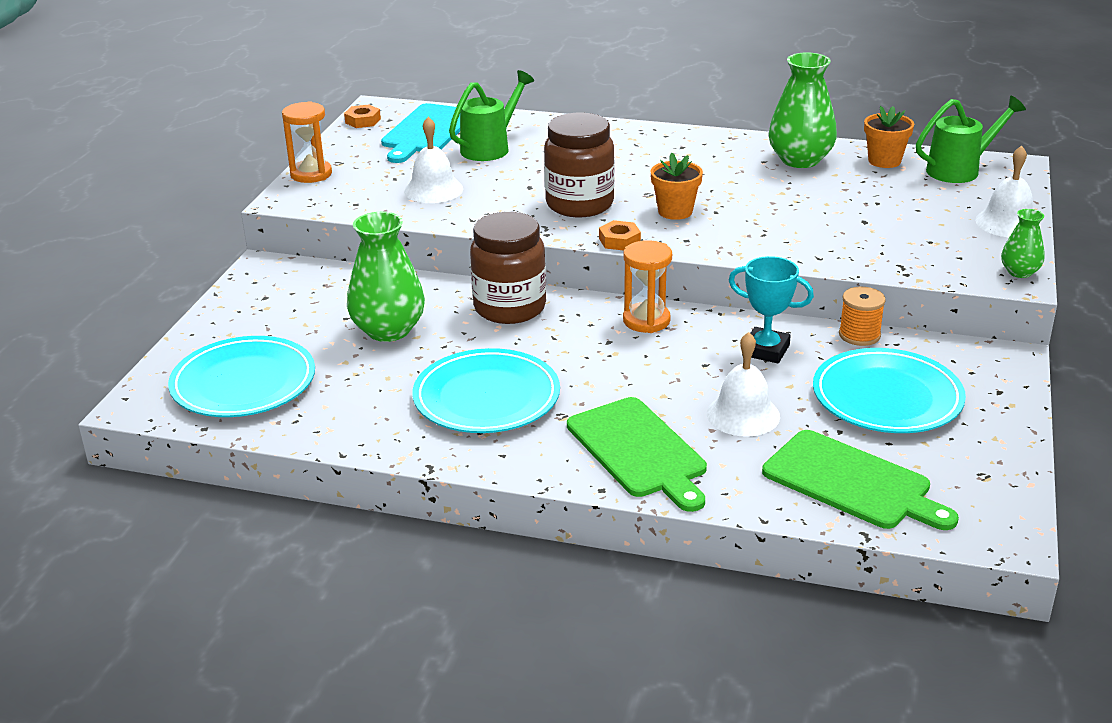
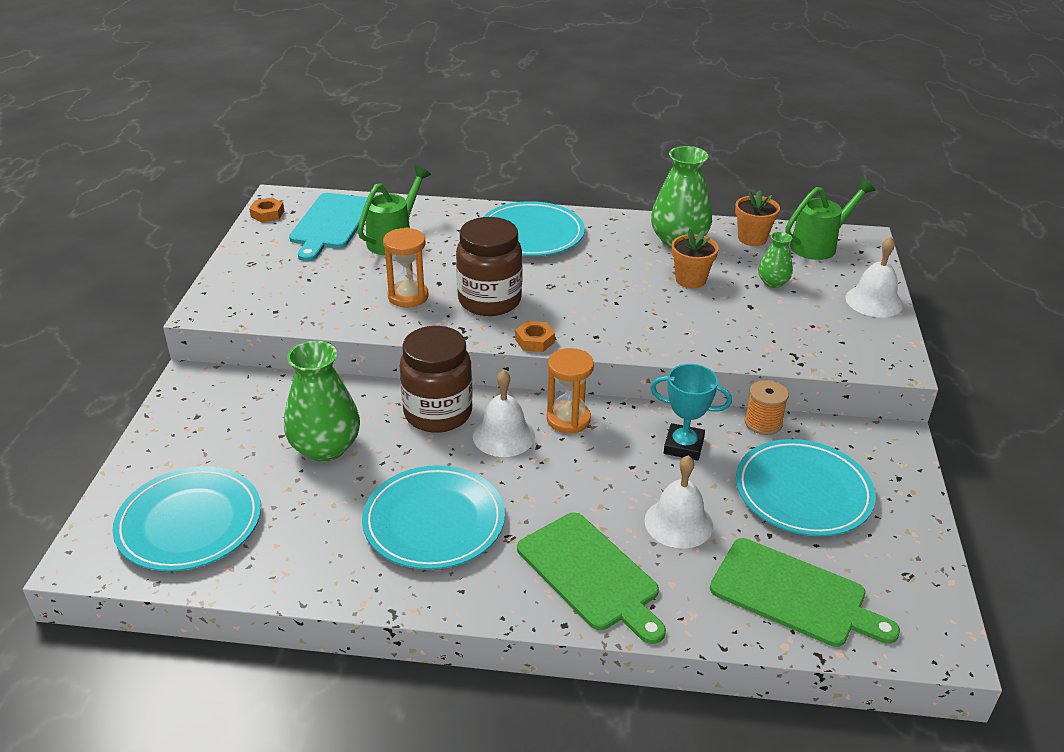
camera: 10 degrees left, 5 degrees up
orange hourglass [282,101,332,183] -> orange hourglass moved to [383,227,428,308]
white bell [404,117,463,203] -> white bell moved to [473,370,535,457]
orange flower pot [650,153,703,220] -> orange flower pot moved to [672,229,719,288]
green vase [1001,209,1045,278] -> green vase moved to [758,232,793,288]
none -> turquoise plate [483,201,585,256]

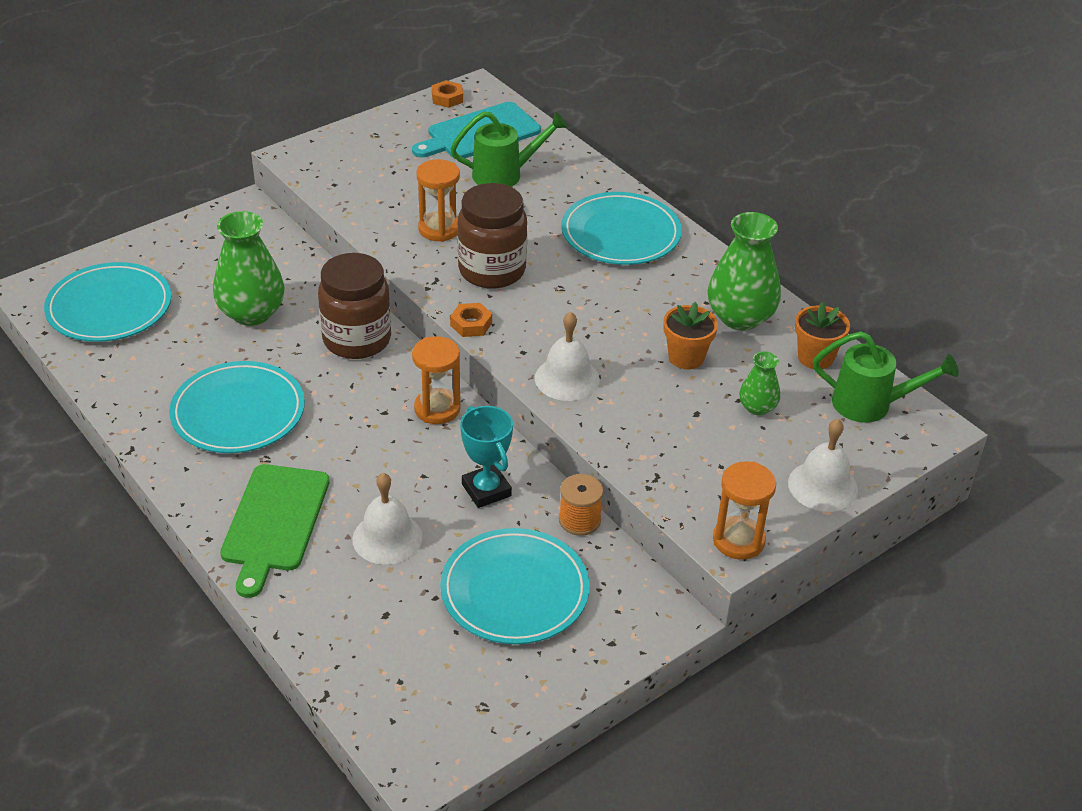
camera: 45 degrees right, 5 degrees up
white bell [473,370,535,457] -> white bell moved to [535,312,600,401]
green cutting board [710,538,900,647] -> none
none -> orange hourglass [713,461,776,560]

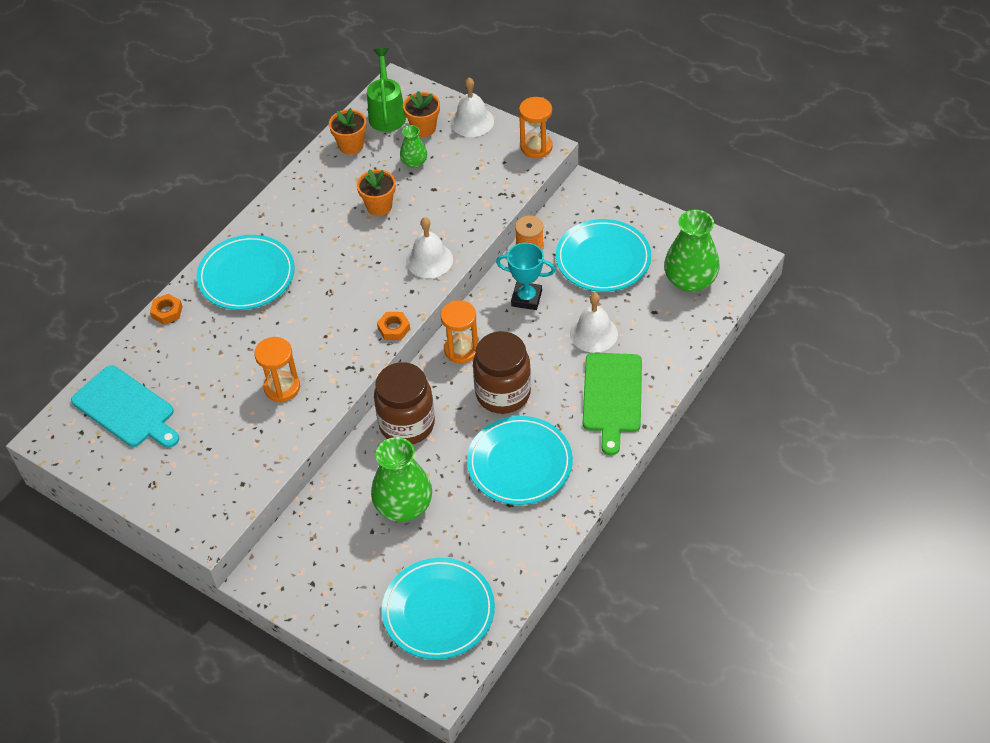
camera: 105 degrees left, 10 degrees up
green cutting board [220,464,330,598] -> green cutting board turned 105 degrees clockwise [583,353,642,455]
orange nut [432,80,463,108] -> orange nut moved to [150,294,183,325]
green watering can [450,111,568,187] -> none
brown jar [457,183,527,289] -> brown jar moved to [473,331,531,414]
turquoise trophy [460,406,513,508] -> turquoise trophy turned 60 degrees clockwise [496,243,555,310]
green vase [707,212,781,330] -> green vase moved to [664,210,720,292]
none -> orange flower pot [403,91,440,137]

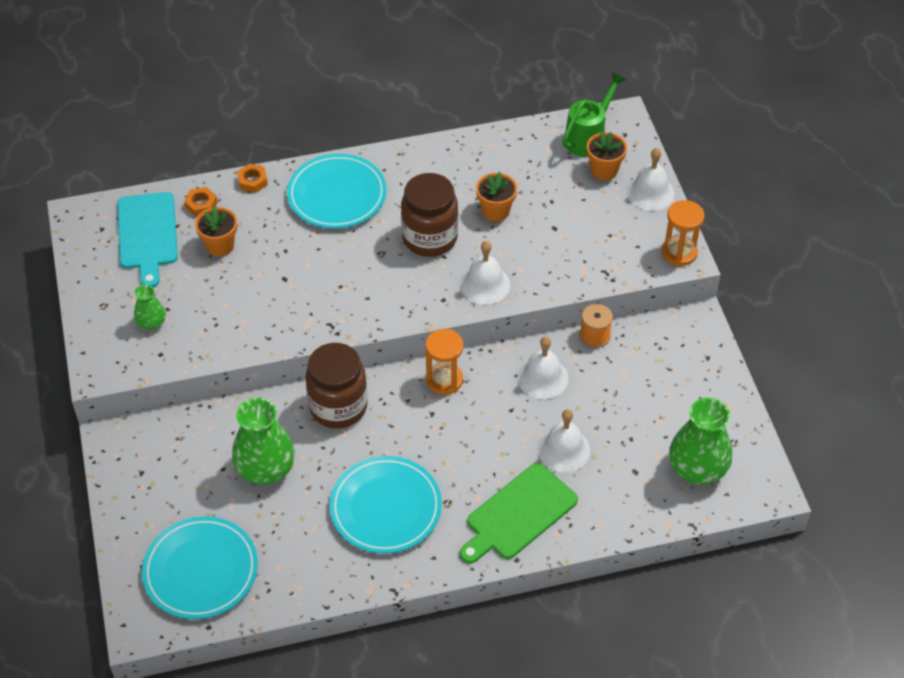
camera: 40 degrees right, 0 degrees up
orange hourglass [254,337,300,403] -> none
orange flower pot [329,108,366,155] -> orange flower pot moved to [195,206,237,257]
orange nut [377,312,410,340] -> orange nut moved to [184,187,218,217]
green vase [400,125,427,168] -> green vase moved to [134,285,166,330]
brown jar [473,331,531,414] -> brown jar moved to [401,173,458,257]
turquoise trophy [496,243,555,310] -> white bell [517,337,568,399]
turquoise plate [556,219,651,292] -> none

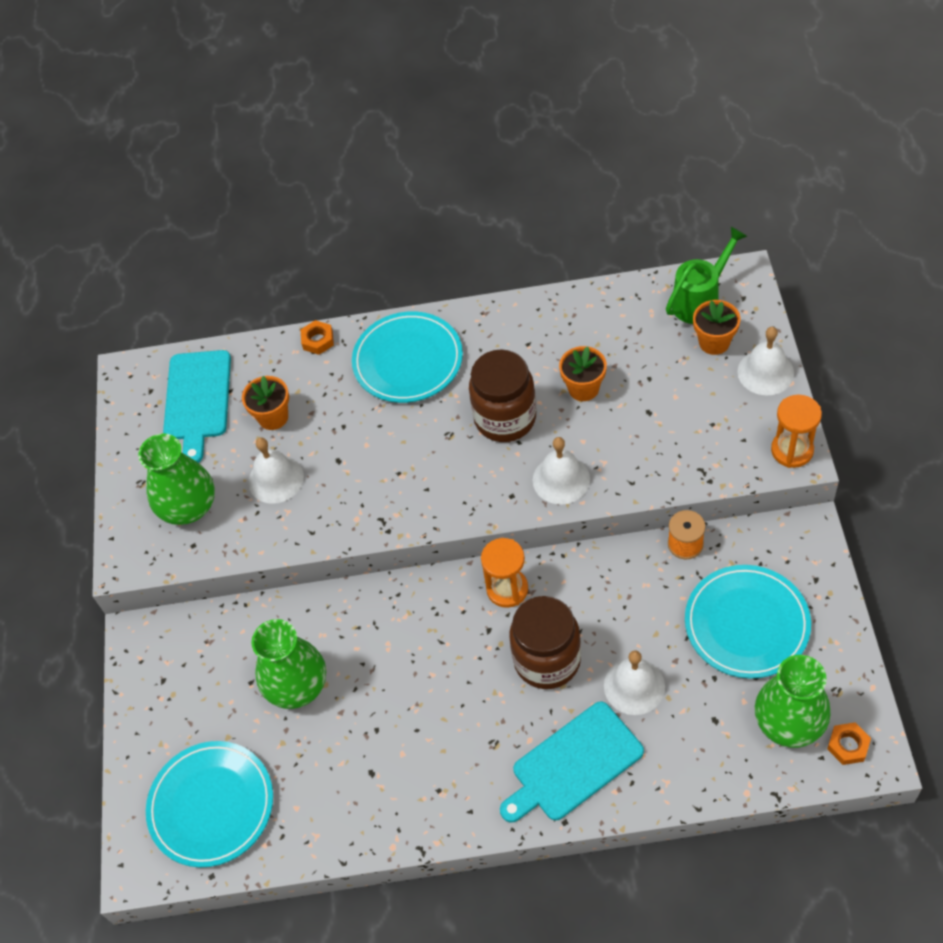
camera: 15 degrees right, 5 degrees up
green vase [134,285,166,330] -> green vase [138,433,215,525], size x1.90
orange nut [184,187,218,217] -> orange nut moved to [827,722,871,765]
brown jar [305,343,368,429] -> brown jar moved to [509,596,581,689]
turquoise plate [329,456,442,553] -> turquoise plate moved to [685,565,811,679]
green cutting board [460,463,578,564] -> turquoise cutting board [500,702,644,822]
white bell [517,337,568,399] -> white bell moved to [248,438,304,504]

